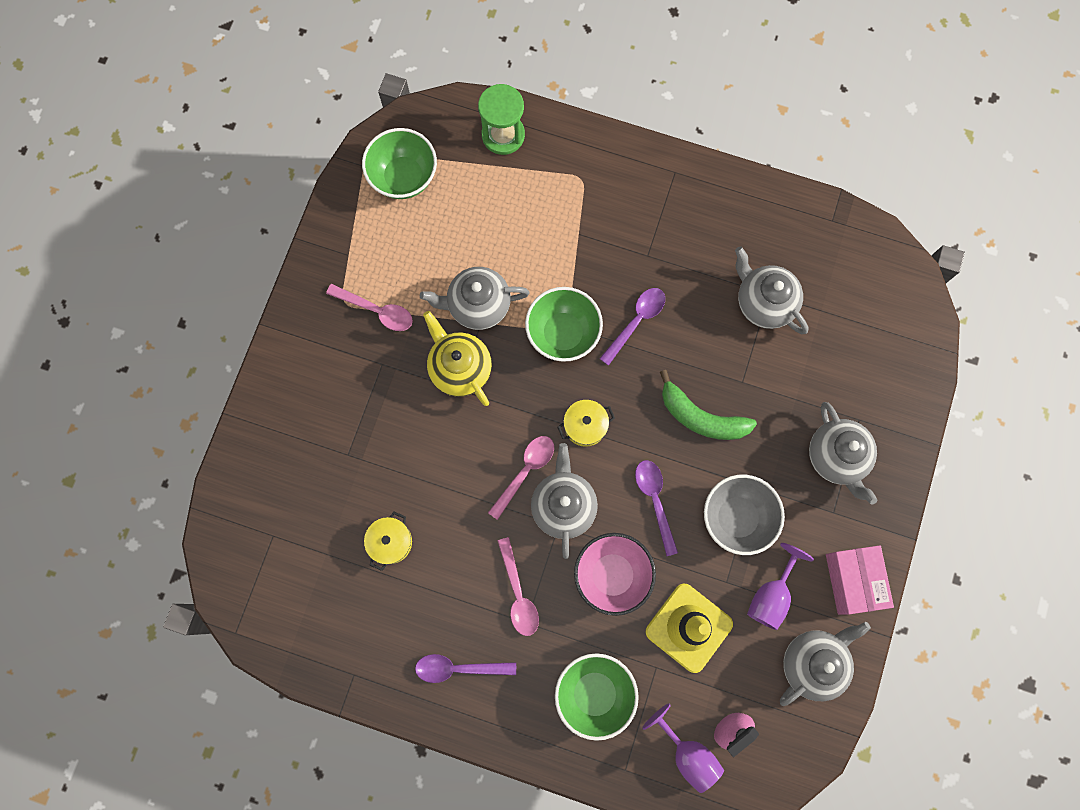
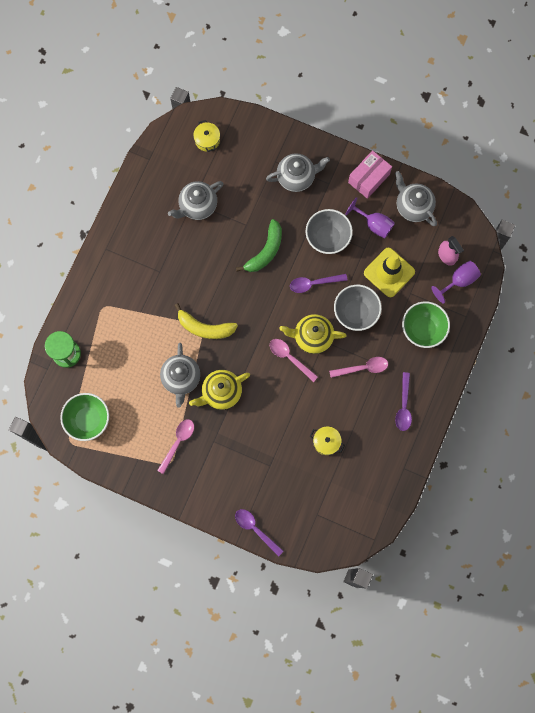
camera: 85 degrees left, 0 degrees up
green bowl [525,287,603,362] -> yellow banana [174,303,238,339]
grey teapot [531,443,598,559] -> yellow teapot [279,314,347,354]
yellow pot [557,400,615,447] -> yellow pot moved to [193,120,220,152]
pink bowl [574,533,656,616] -> grey bowl [334,285,382,331]
purple spoon [599,288,665,366] -> purple spoon moved to [235,509,284,557]
pink box [826,545,894,614] -> pink box turned 45 degrees counterclockwise [348,150,392,199]

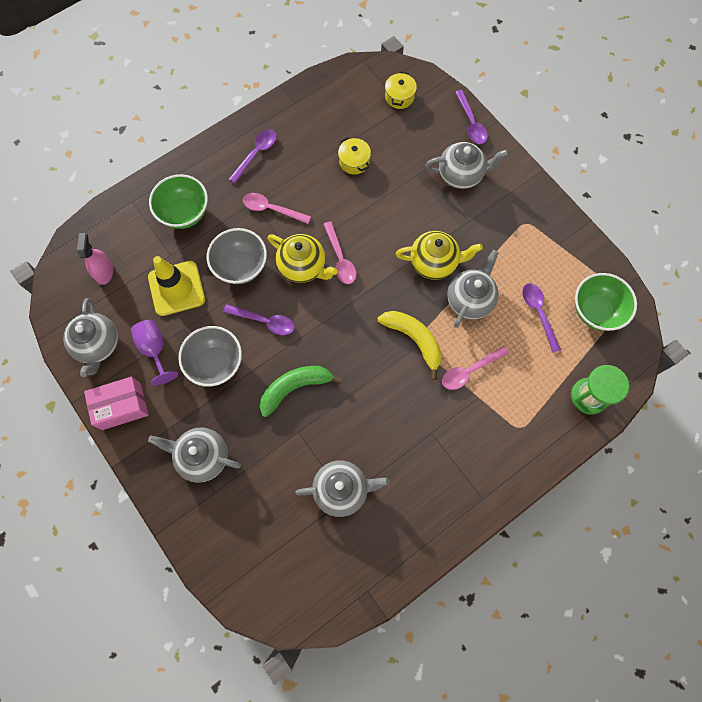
camera: 150 degrees left, 5 degrees down
pink spoon [157,419,194,474] -> pink spoon moved to [442,346,509,390]
yellow pot [193,120,220,152] -> yellow pot moved to [385,71,417,109]
purple goblet [431,261,481,304] -> none
none -> grey teapot [425,142,509,189]
none -> purple spoon [522,283,561,353]

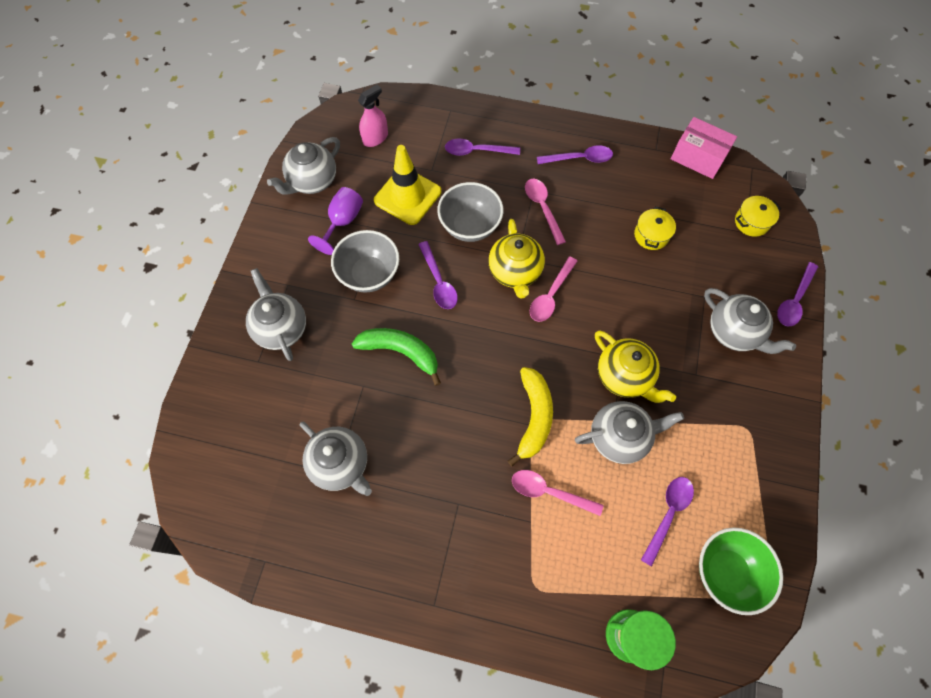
camera: 50 degrees right, 5 degrees down
pink box [84,377,149,430] -> pink box moved to [671,117,737,179]
green bowl [149,174,208,229] -> purple spoon [445,138,520,156]

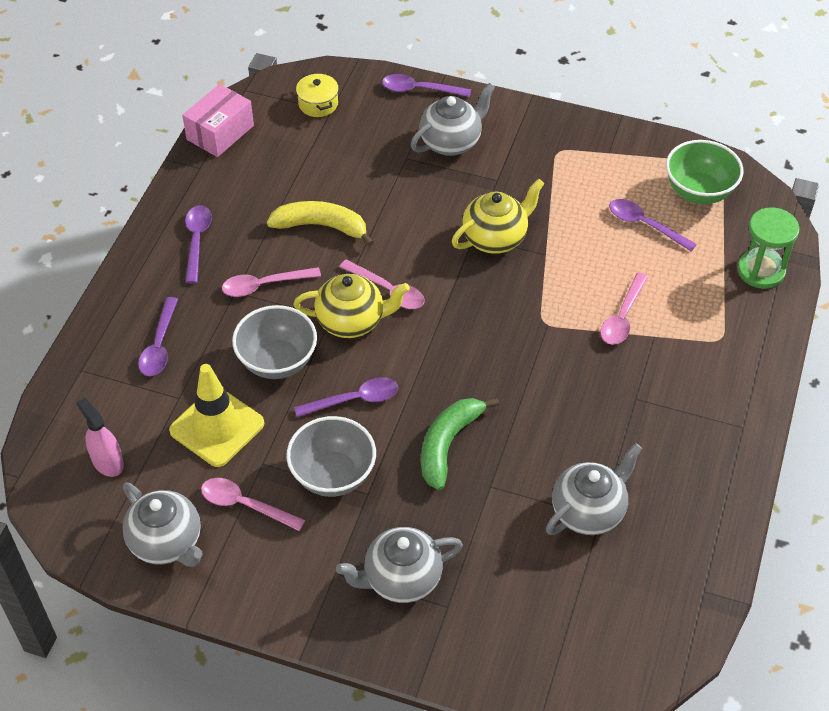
camera: 85 degrees left, 15 degrees down
purple goblet [308,187,363,255] -> pink spoon [201,478,305,531]
yellow banana [508,367,553,466] -> yellow banana moved to [267,201,374,247]
grey teapot [575,401,684,464] -> none
yellow pot [634,206,676,250] -> none
purple spoon [777,262,818,326] -> purple spoon turned 150 degrees clockwise [382,74,471,97]

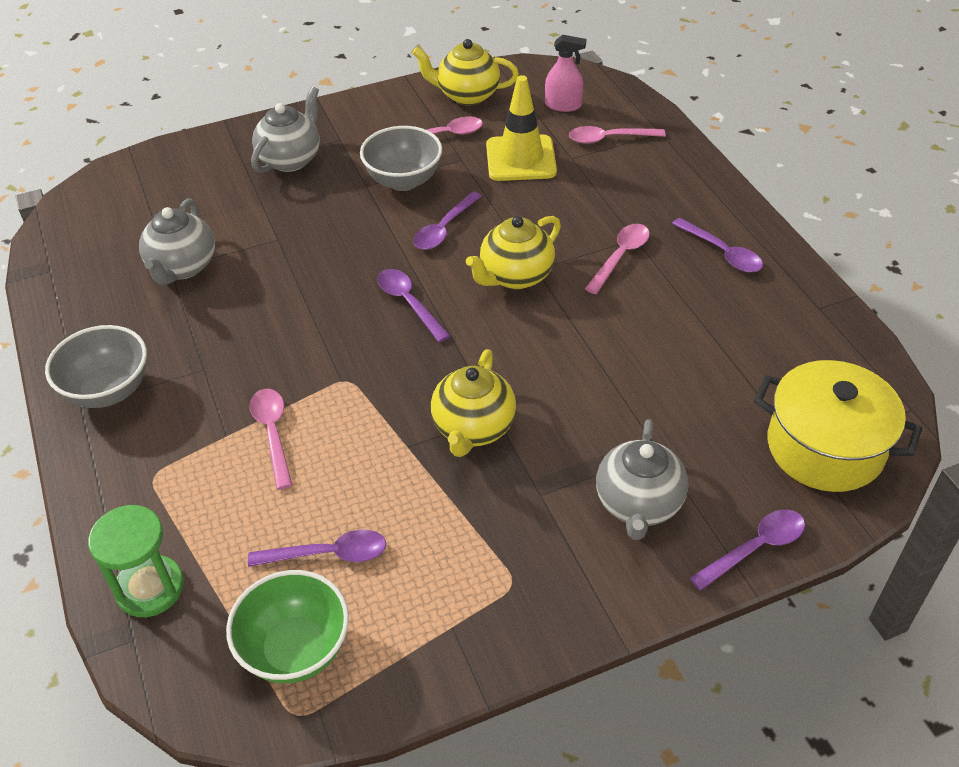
camera: 140 degrees right, 5 degrees down
grey teapot [123,483,203,567] -> yellow teapot [412,39,519,105]
purple spoon [138,297,178,376] -> purple spoon moved to [378,269,450,342]
pink box [182,84,254,157] -> none
grey bowl [232,305,317,379] -> grey bowl moved to [45,325,147,408]
yellow banana [267,201,374,247] -> none
yellow pot [296,72,339,117] -> yellow pot [754,360,922,492], size x2.04
pink spoon [339,260,424,309] -> pink spoon moved to [569,126,666,144]
green banana [421,398,499,490] -> none

